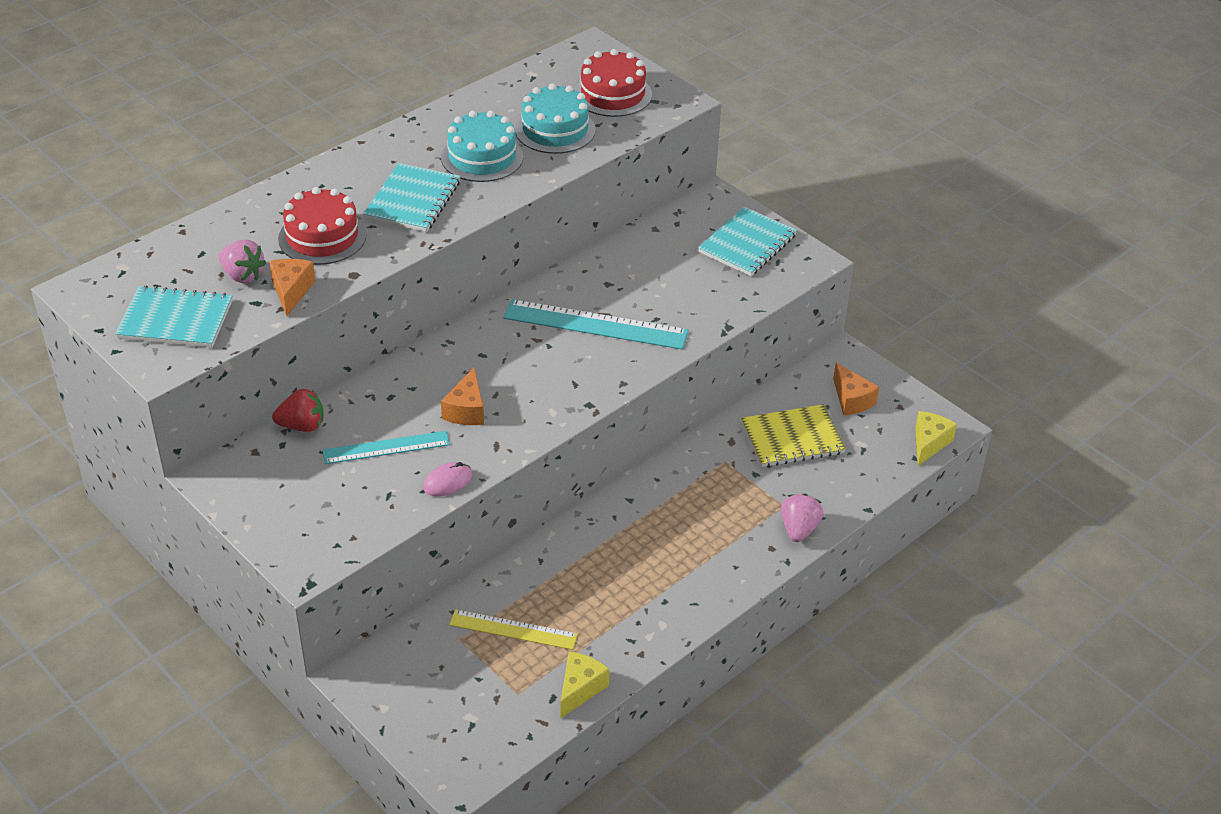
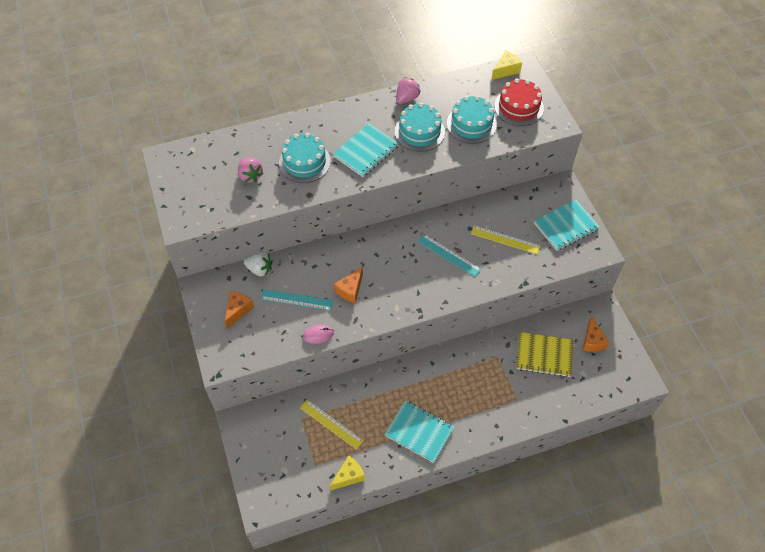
camera: 25 degrees right, 15 degrees up
turquoise notebook [115,285,232,347] -> turquoise notebook moved to [384,400,454,463]
orange cheese [269,259,315,316] -> orange cheese moved to [225,291,254,329]
red strawberry [272,389,324,432] -> white strawberry [244,251,273,277]
red cake [278,187,366,265] -> turquoise cake [279,133,331,183]
turquoise ruler [504,299,689,350] -> turquoise ruler [418,234,481,277], size x0.63
pink strawberry [781,494,823,542] -> pink strawberry moved to [396,77,421,104]
yellow cheese [915,411,957,466] -> yellow cheese moved to [491,50,522,80]
none -> yellow ruler [471,225,540,254]

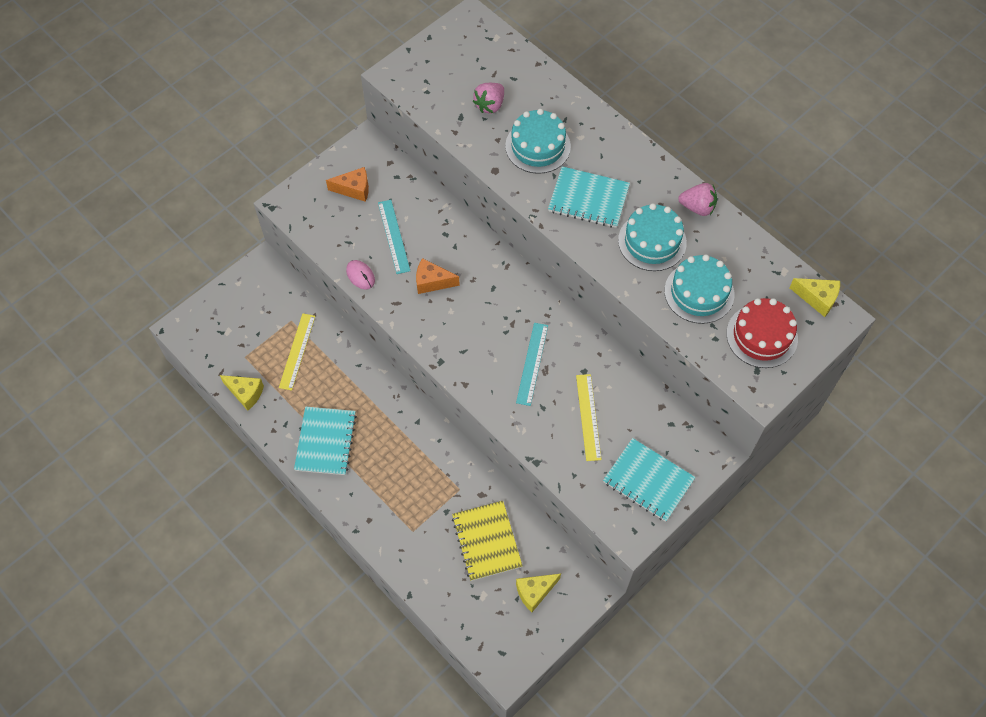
camera: 65 degrees right, 5 degrees up
white strawberry [244,251,273,277] -> none
orange cheese [583,316,610,352] -> yellow cheese [516,574,561,612]

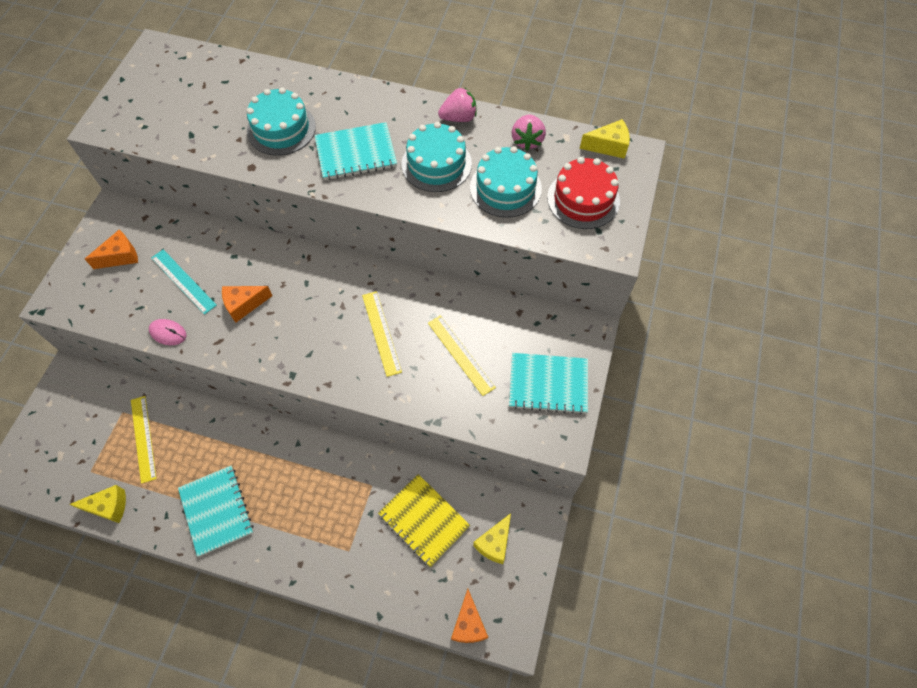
camera: 30 degrees left, 0 degrees up
pink strawberry [473,83,504,114] -> pink strawberry moved to [512,114,546,150]
turquoise ruler [516,323,548,406] -> yellow ruler [362,291,402,377]
none -> orange cheese [451,589,488,643]

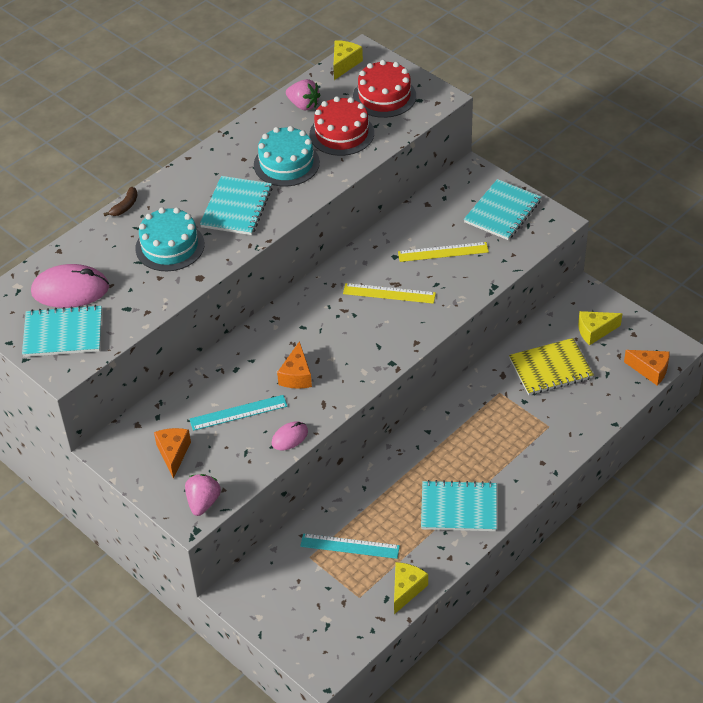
camera: 60 degrees left, 15 degrees down
yellow ruler [131,396,157,484] -> turquoise ruler [300,533,400,559]
pink strawberry [438,87,476,122] -> pink strawberry moved to [185,474,221,516]
turquoise cake [470,146,542,218] -> red cake [309,96,374,156]
yellow cheese [473,513,511,564] -> yellow cheese turned 105 degrees clockwise [578,311,622,346]
none -> turquoise notebook [22,305,102,357]
none -> pink mouse [31,264,109,308]
none -> brown banana [103,187,138,216]

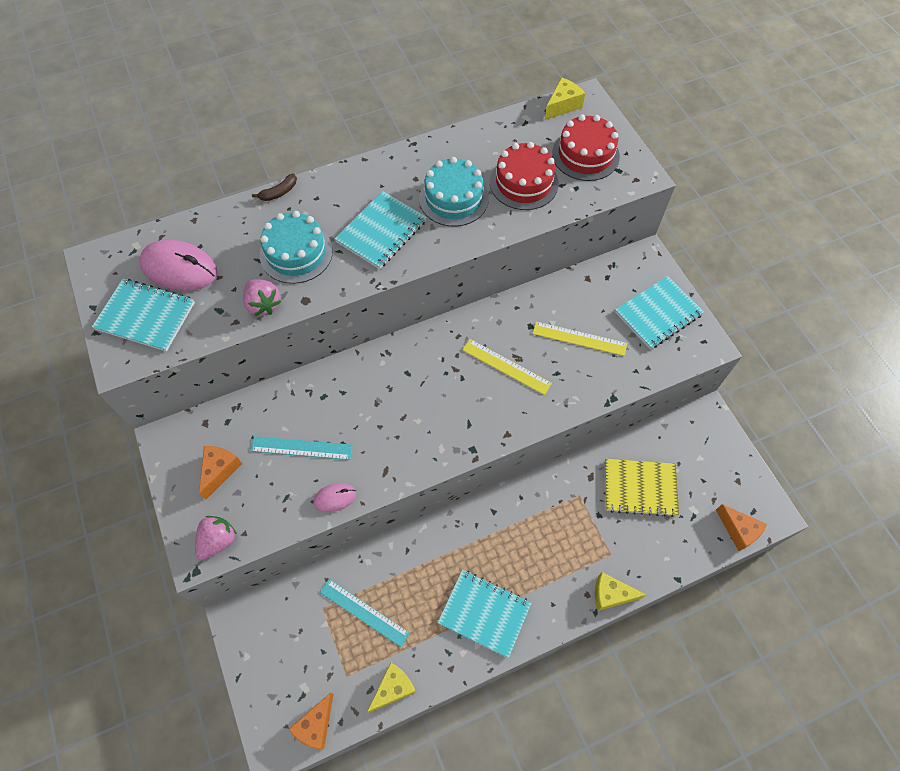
camera: 20 degrees right, 15 degrees up
orange cheese [277,341,312,389] -> orange cheese moved to [288,693,334,750]
pink strawberry [286,79,320,111] -> pink strawberry moved to [243,279,281,316]
yellow cheese [578,311,622,346] -> yellow cheese moved to [595,572,646,611]

